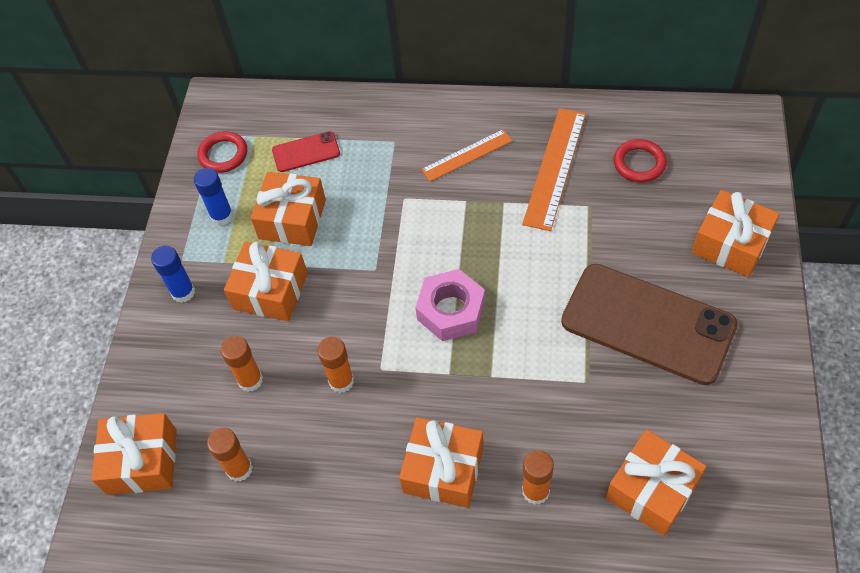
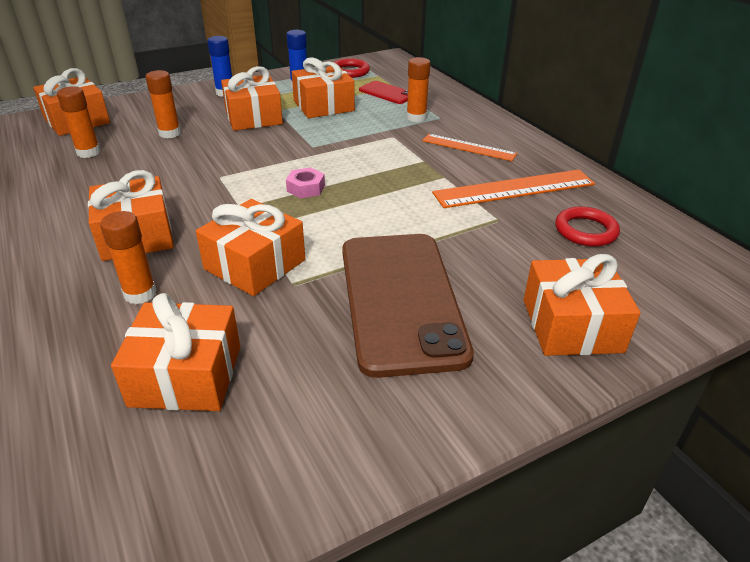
camera: 50 degrees right, 20 degrees down
orange glue stick [317,337,354,393] -> orange glue stick moved to [406,57,430,122]
pink nut [415,269,485,341] -> pink nut [286,167,325,199], size x0.55
none -> orange gift [196,199,305,296]

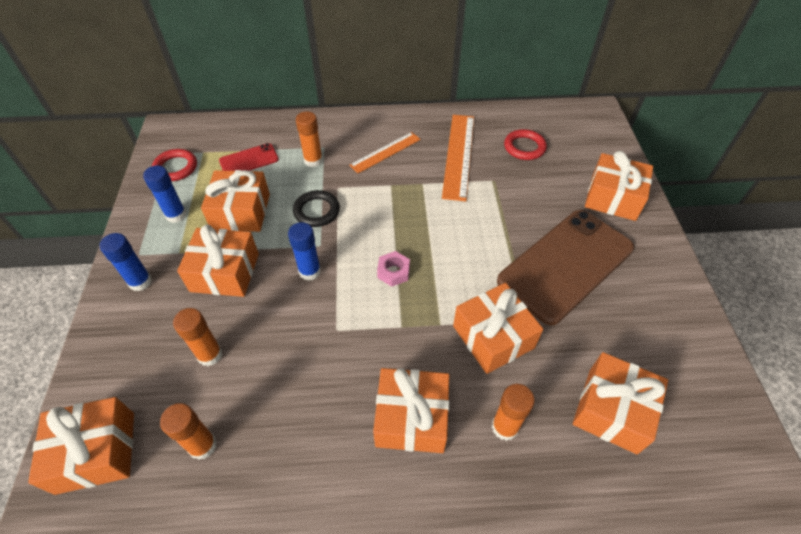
camera: 65 degrees left, 15 degrees up
brown phone [342,234,474,378] -> brown phone turned 60 degrees counterclockwise [497,210,634,325]
none -> blue glue stick [288,222,321,281]
none -> black ring [293,190,340,227]

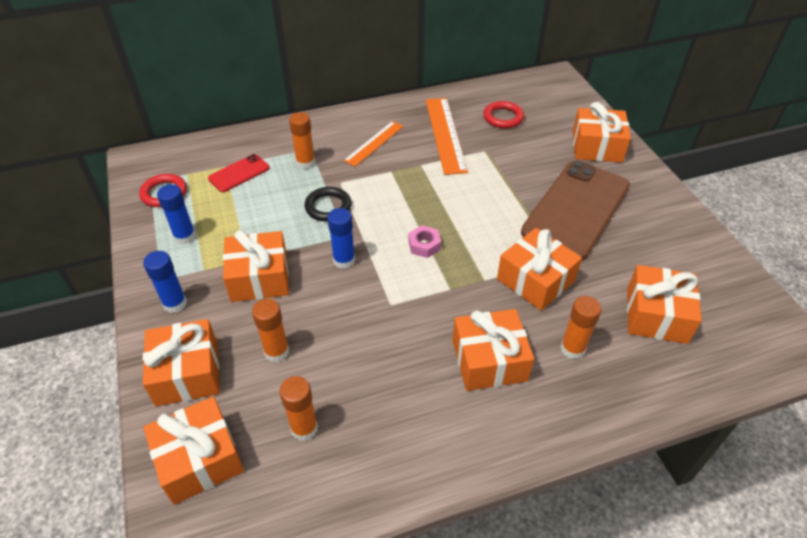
camera: 15 degrees left, 5 degrees down
orange gift [201,170,270,232] -> orange gift moved to [143,319,220,406]

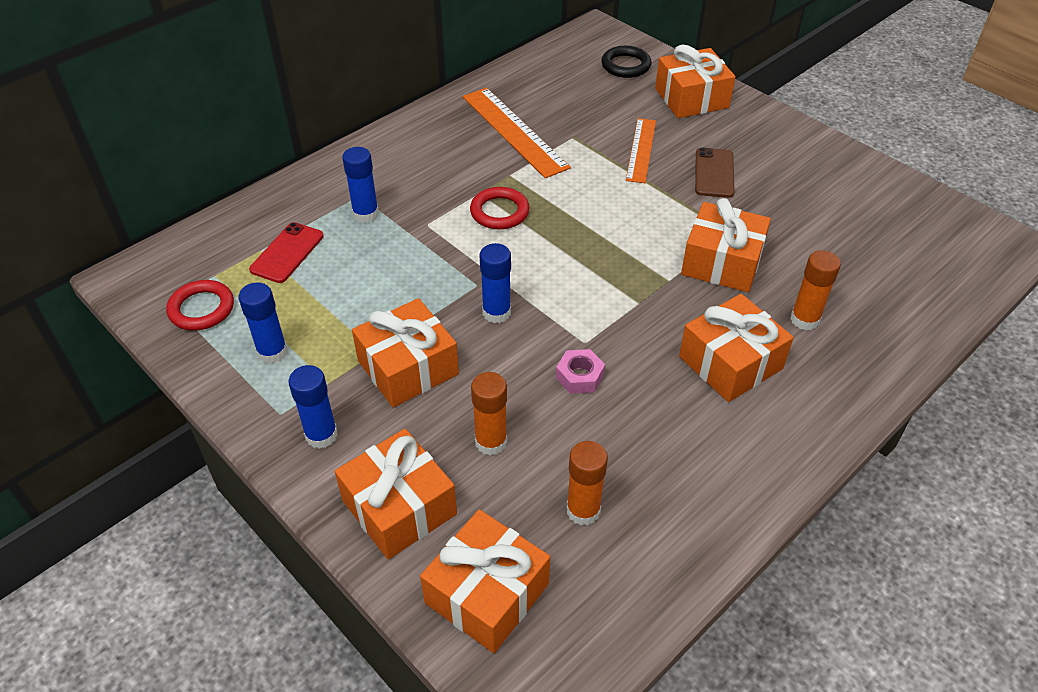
camera: 25 degrees left, 0 degrees up
orange glue stick [289,112,315,169] -> blue glue stick [342,147,379,223]
black ring [304,187,352,222] -> black ring moved to [601,46,651,78]
orange ruler [343,121,404,167] -> orange ruler moved to [626,118,656,183]
pink nut [408,225,441,258] -> pink nut moved to [556,349,605,394]
red ring [483,101,524,128] -> red ring moved to [470,187,529,230]
brown phone [521,161,630,261] -> brown phone [695,147,735,198], size x0.46
orange gift [627,265,702,344] -> none

